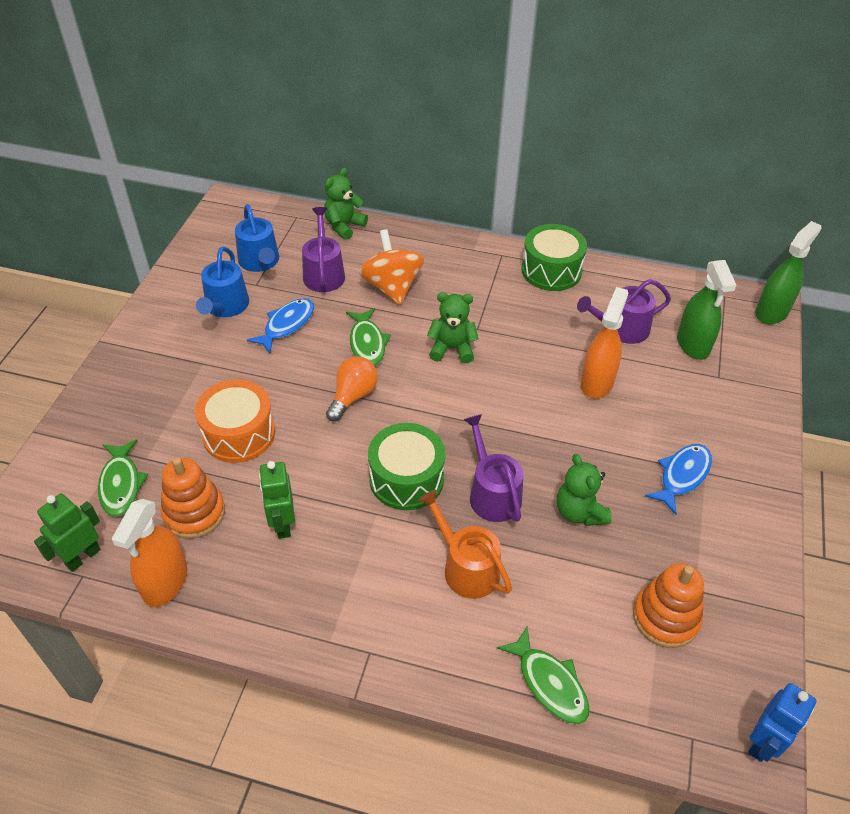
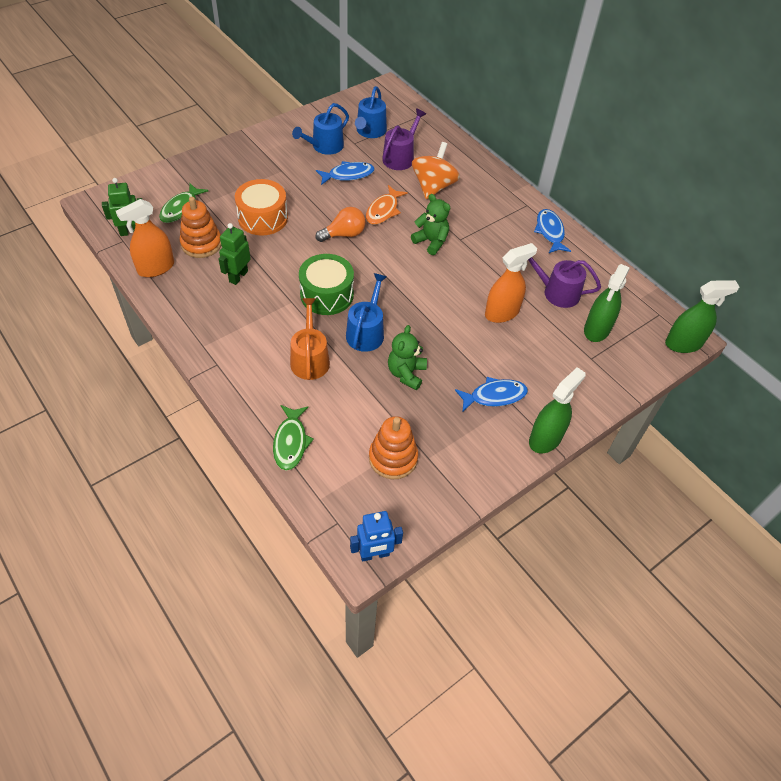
camera: 35 degrees right, 5 degrees up
green teddy bear [324,168,368,240] -> none
green fish [346,308,391,366] -> orange fish [366,185,408,225]
purple watering can [463,414,523,522] -> blue watering can [346,273,387,352]
green drum [521,224,587,291] -> blue fish [534,209,571,253]
none -> green spray bottle [529,367,586,453]

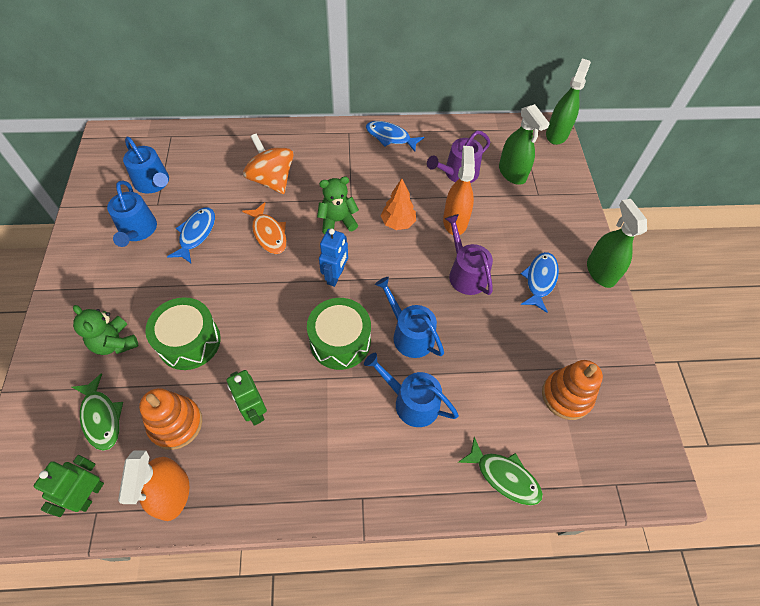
camera: 55 degrees left, 5 degrees up
orange drum [235,179,288,236] -> green drum [145,297,220,370]
orange watering can [290,298,330,380] -> blue watering can [364,353,459,427]
orange light bulb [316,207,365,242] -> none
blue robot [350,511,403,561] -> blue robot moved to [319,228,348,287]
purple watering can [382,109,426,170] -> purple watering can moved to [445,214,493,295]
green teddy bear [388,325,427,390] -> green teddy bear moved to [73,305,138,355]
none -> orange tree [381,178,416,230]

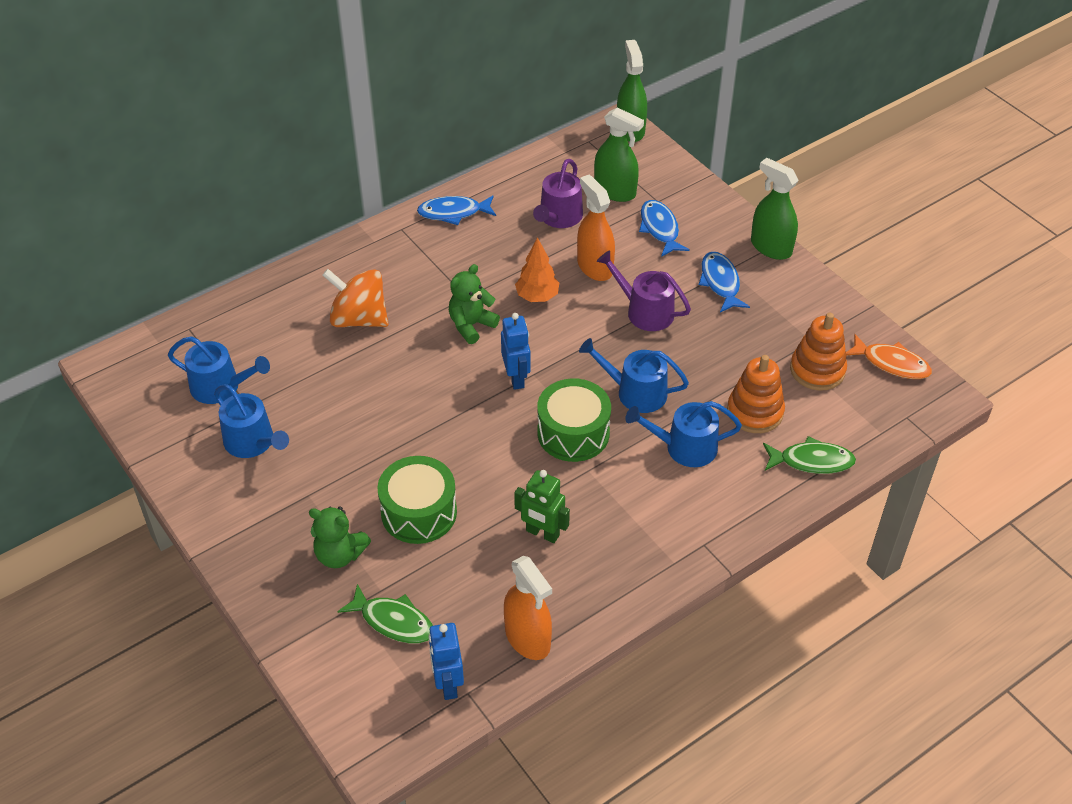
camera: 30 degrees left, 10 degrees down
green robot [34,455,104,517] -> blue robot [429,623,464,700]
orange stacking toy [139,388,202,450] -> orange stacking toy moved to [727,355,785,433]
blue fish [167,208,215,263] -> blue fish moved to [639,200,690,257]
orange fish [242,202,287,254] -> orange fish moved to [846,334,932,379]

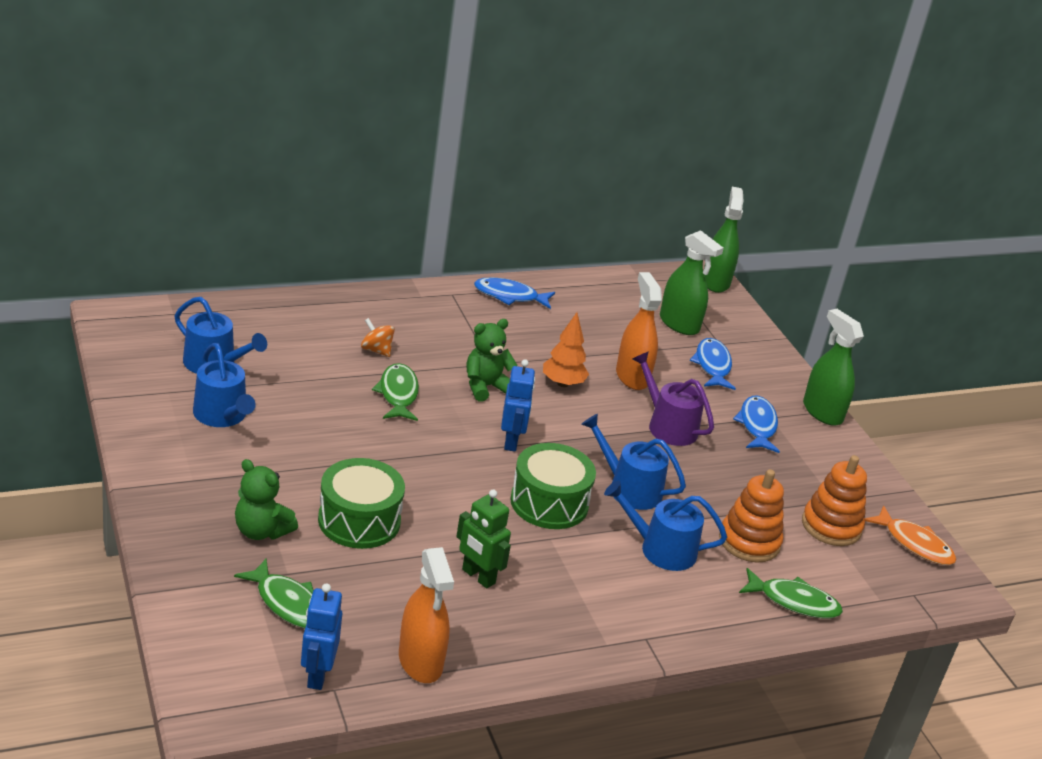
camera: 10 degrees right, 15 degrees down
orange spinning top [322,269,389,327] -> orange spinning top [361,318,395,357], size x0.51
purple watering can [533,159,583,228] -> none
none -> green fish [372,363,419,421]

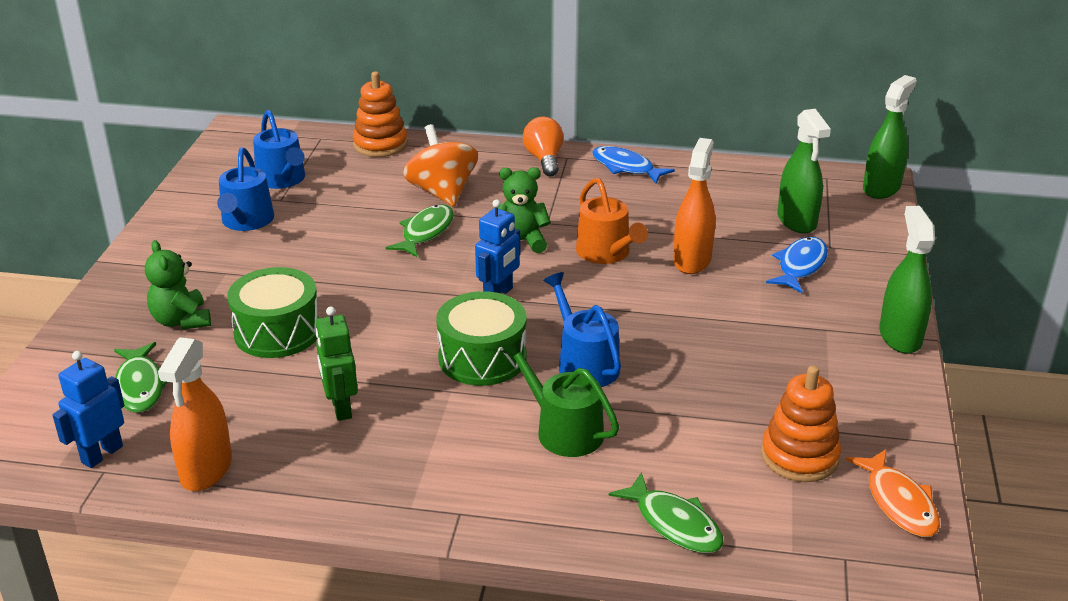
camera: 35 degrees right, 0 degrees up
orange spinning top [361,318,395,357] -> orange spinning top [403,124,478,207], size x1.95
orange tree [543,312,589,387] -> orange watering can [576,178,648,264]
blue watering can [604,481,727,571] -> green watering can [501,339,619,457]
purple watering can [633,352,714,446] -> none
orange stacking toy [719,469,784,562] -> orange stacking toy moved to [353,72,408,157]
blue fish [733,396,780,453] -> none
none -> orange light bulb [523,117,563,176]

